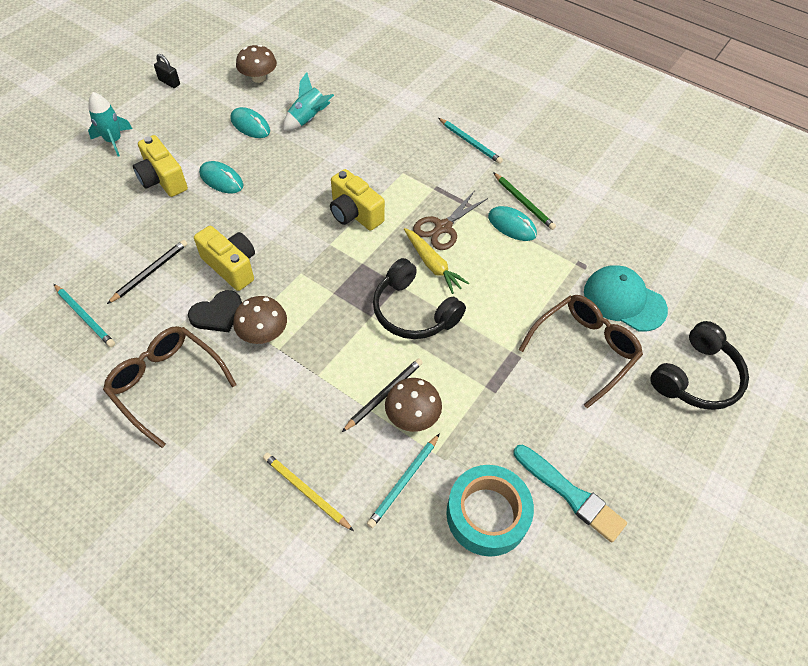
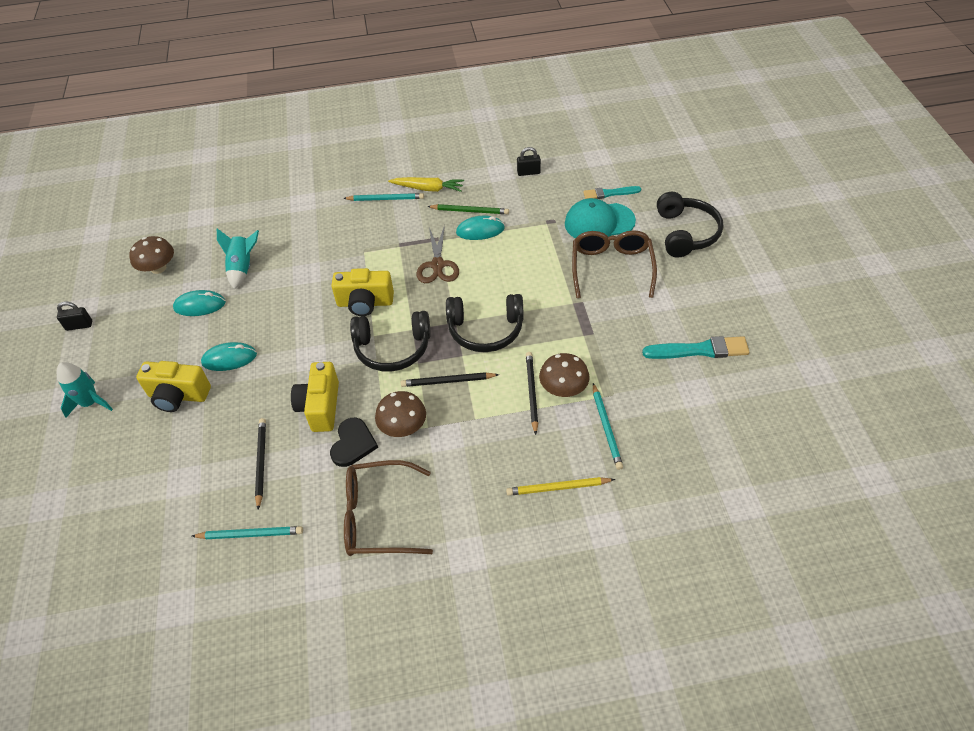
camera: 40 degrees left, 5 degrees down
yellow camera [194,226,255,291] -> yellow camera turned 90 degrees counterclockwise [291,362,339,432]
yellow carrot [404,228,469,294] -> yellow carrot moved to [388,177,464,192]
turquoise tape [446,465,534,557] -> none
none -> black headphones [350,311,431,372]
none -> black pencil [401,372,499,387]
none -> black padlock [517,147,541,176]
none -> turquoise brush [583,186,641,199]

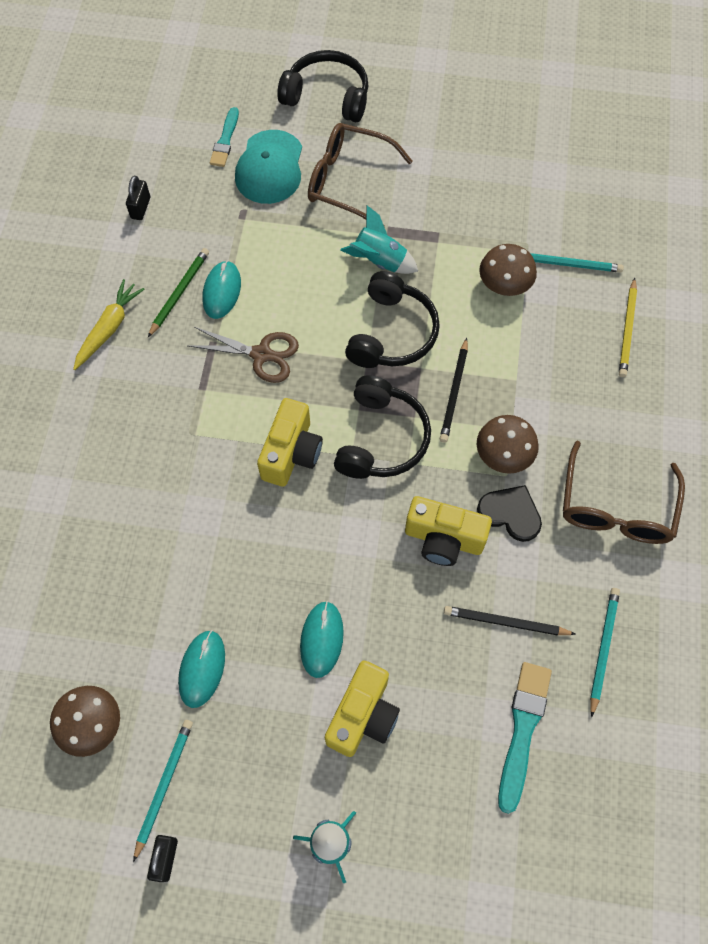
camera: 75 degrees left, 15 degrees up
turquoise rocket [217,228,259,289] -> turquoise rocket moved to [340,205,418,274]
turquoise pencil [343,193,424,201] -> turquoise pencil moved to [133,720,193,862]
black pencil [526,352,538,435] -> none
turquoise brush [642,336,749,359] -> turquoise brush moved to [498,662,552,814]

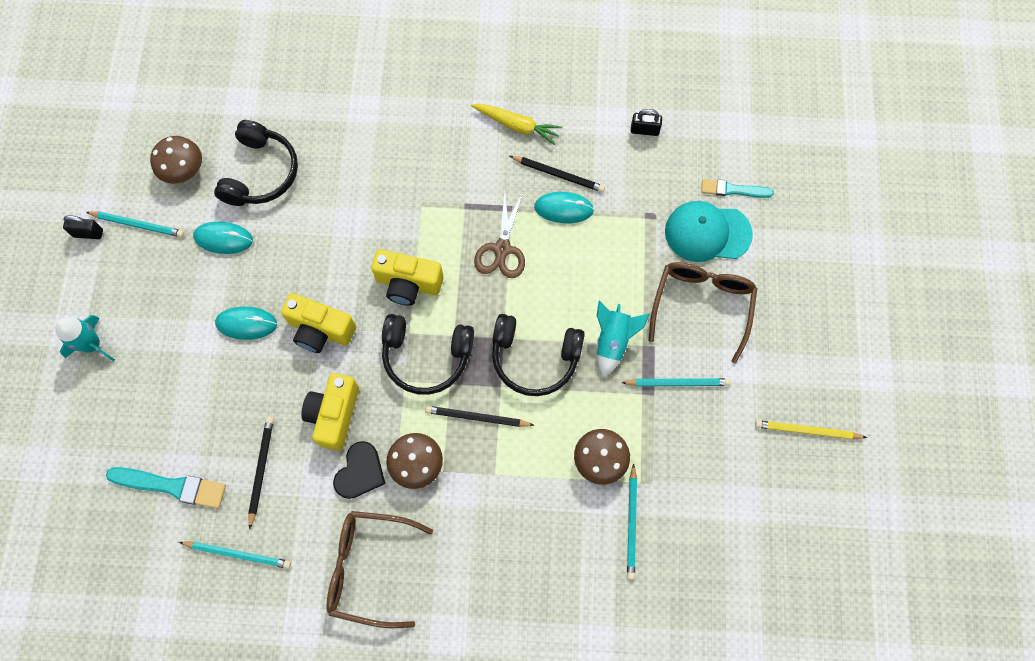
camera: 85 degrees right, 5 degrees up
green pencil [148,248,209,337] -> black pencil [510,156,605,192]
black headphones [277,50,368,122] -> black headphones moved to [214,120,298,206]
yellow camera [325,661,400,757] -> yellow camera moved to [281,293,356,353]
yellow pencil [619,277,637,377] -> yellow pencil moved to [755,420,867,439]
none -> turquoise pencil [622,378,731,387]

